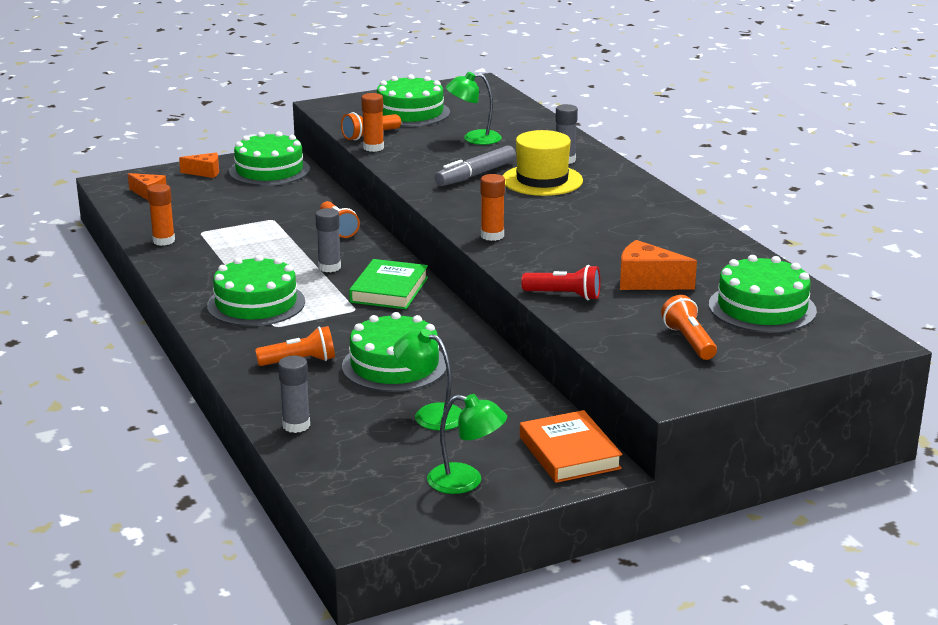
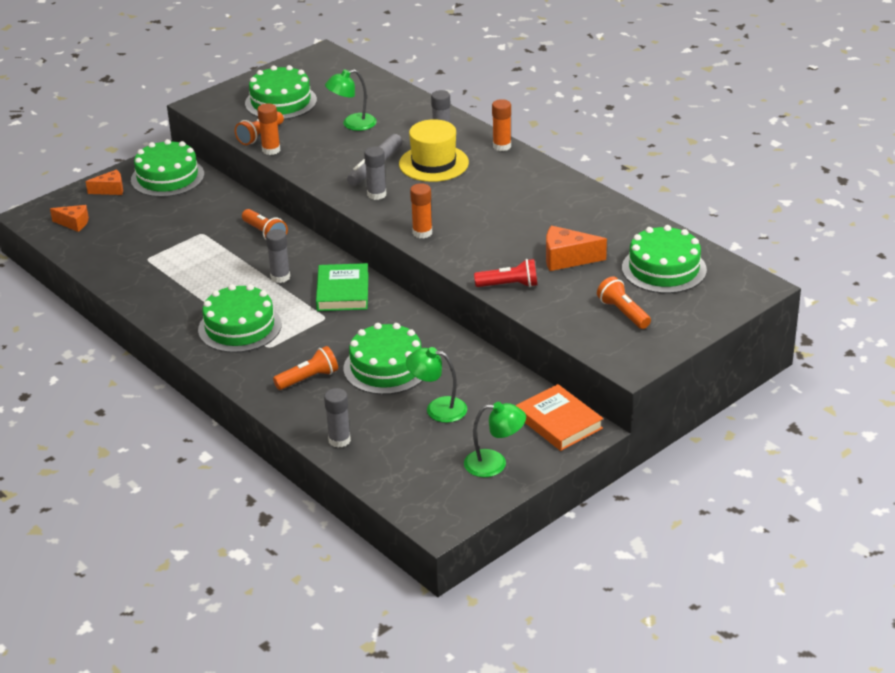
camera: 15 degrees left, 10 degrees up
orange glue stick [147,184,175,246] -> orange glue stick moved to [492,99,511,151]
none -> grey glue stick [364,146,386,200]

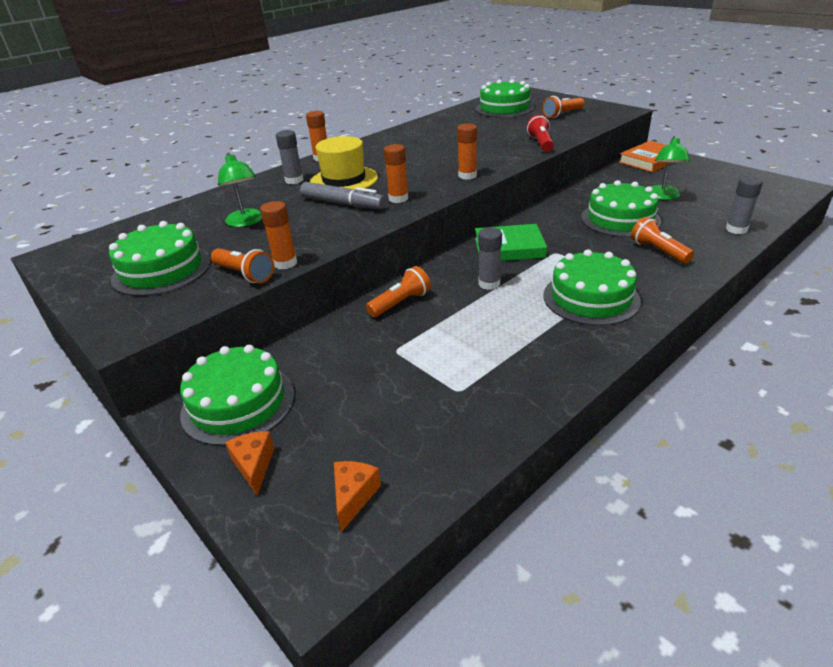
camera: 90 degrees left, 0 degrees up
grey glue stick [364,146,386,200] -> orange glue stick [384,144,408,203]
green lamp [464,402,526,477] -> none
orange cheese [546,226,607,271] -> none

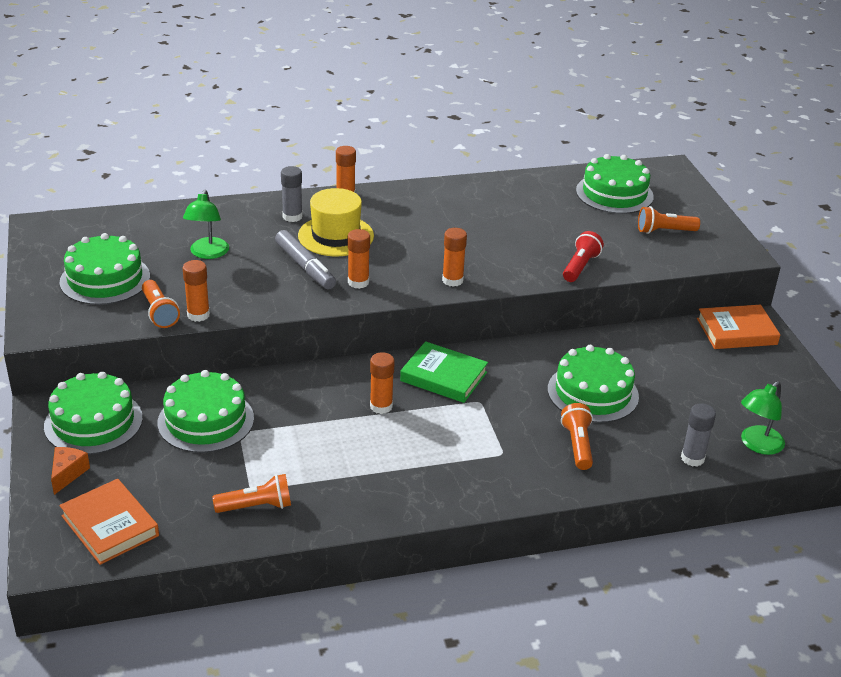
camera: 25 degrees right, 0 degrees up
orange cheese [334,461,381,532] -> orange book [59,479,159,565]
orange flashlight [366,266,431,317] -> orange flashlight moved to [212,474,291,513]
grey glue stick [478,227,502,290] -> orange glue stick [370,352,395,414]
green cake [543,249,641,326] -> green cake moved to [158,370,254,453]
green lamp [652,136,690,200] -> green lamp moved to [741,381,785,455]

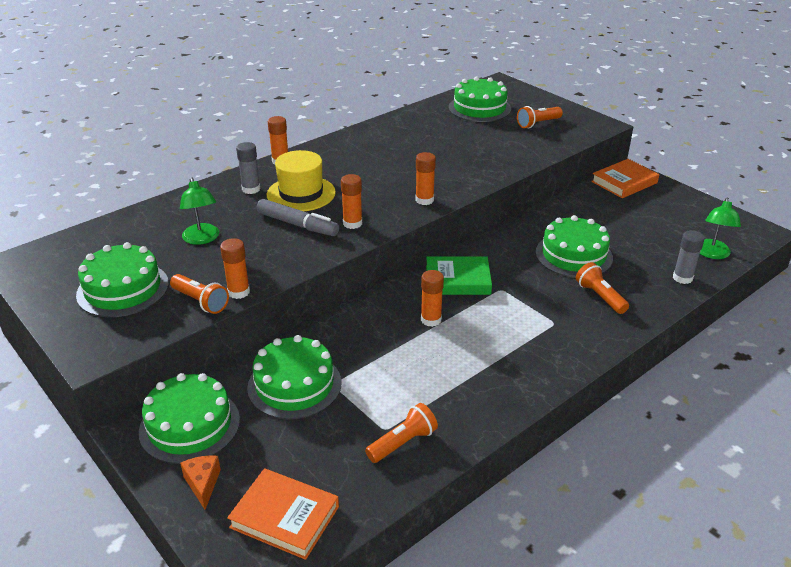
camera: 25 degrees left, 0 degrees up
red flashlight [563,231,604,282] -> none

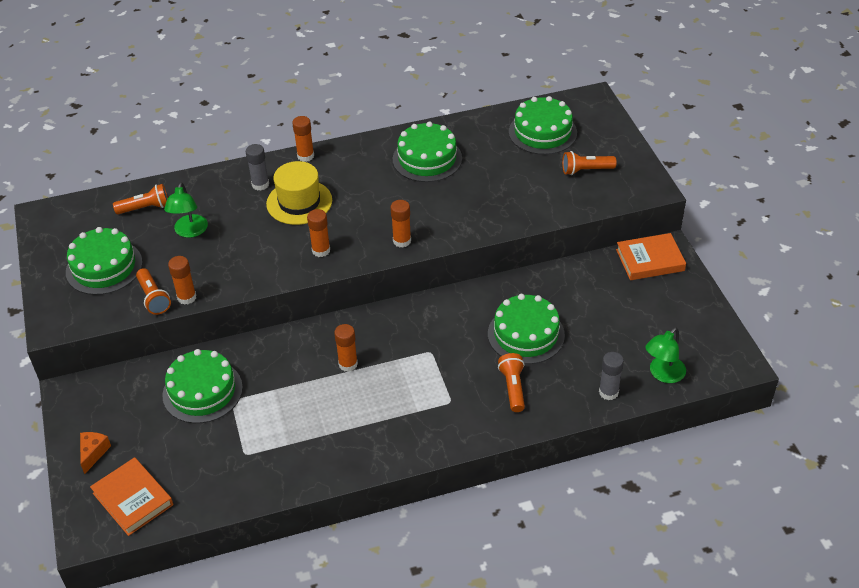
camera: 25 degrees right, 10 degrees up
green cake [139,373,240,464] -> green cake moved to [393,121,462,182]
grey marker [257,199,339,236] -> none
orange flashlight [365,403,438,463] -> orange flashlight moved to [113,184,168,214]
green book [426,256,492,295] -> none

